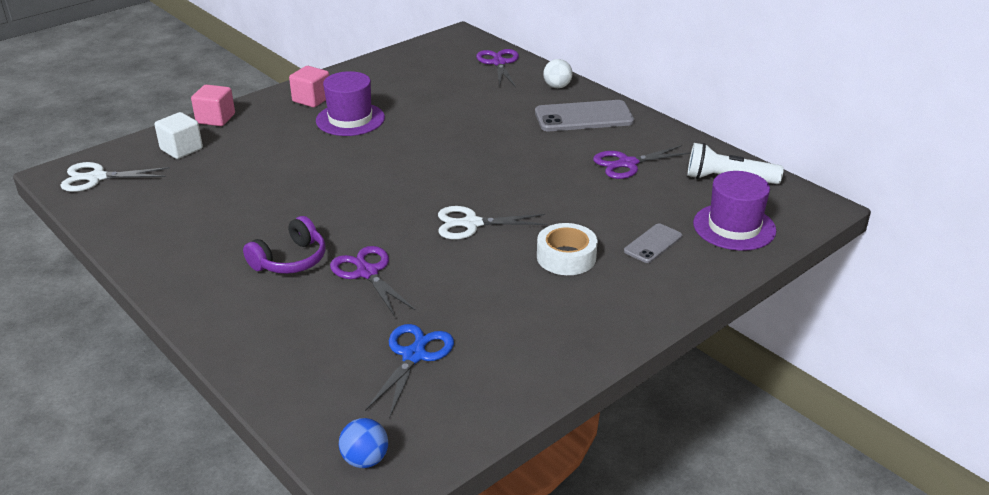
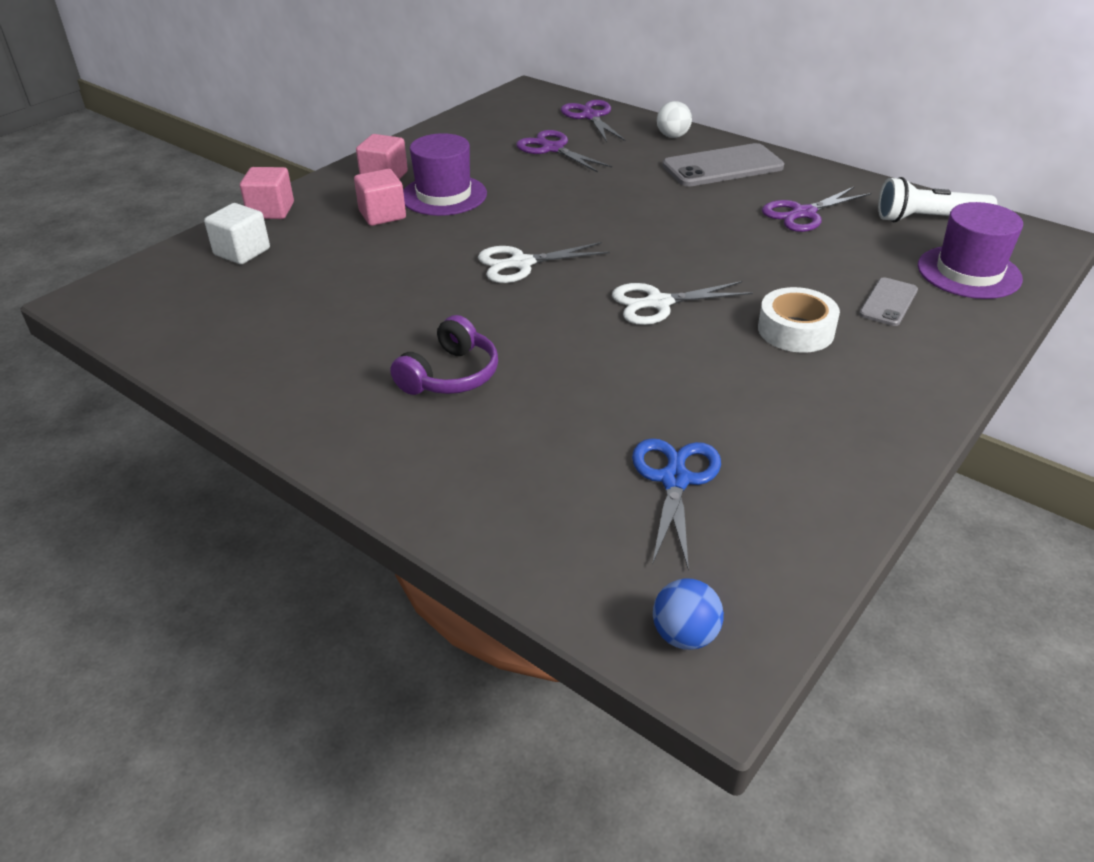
camera: 10 degrees left, 5 degrees up
white scissors [60,162,170,192] -> white scissors moved to [478,242,610,283]
purple scissors [330,246,416,317] -> purple scissors moved to [516,130,612,173]
none -> pink cube [354,169,406,226]

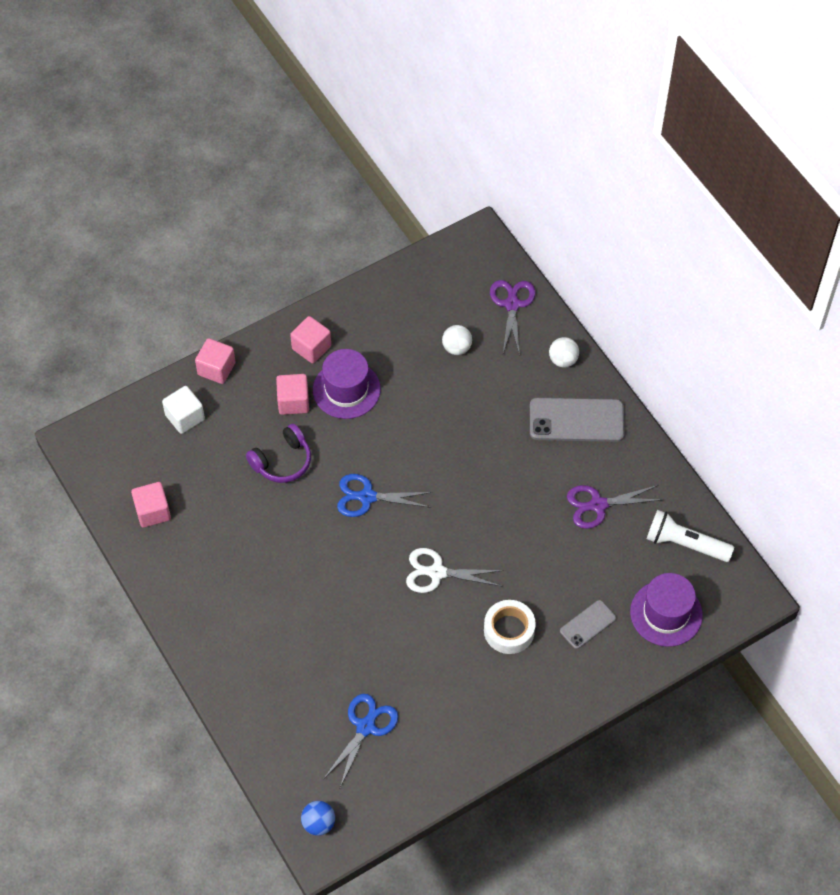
camera: 20 degrees right, 20 degrees up
purple headphones [390,315,498,395] -> purple headphones moved to [246,424,311,483]
white scissors [478,242,610,283] -> blue scissors [337,474,432,517]
purple scissors [516,130,612,173] -> white ball [442,325,472,355]
none -> pink cube [131,482,171,528]

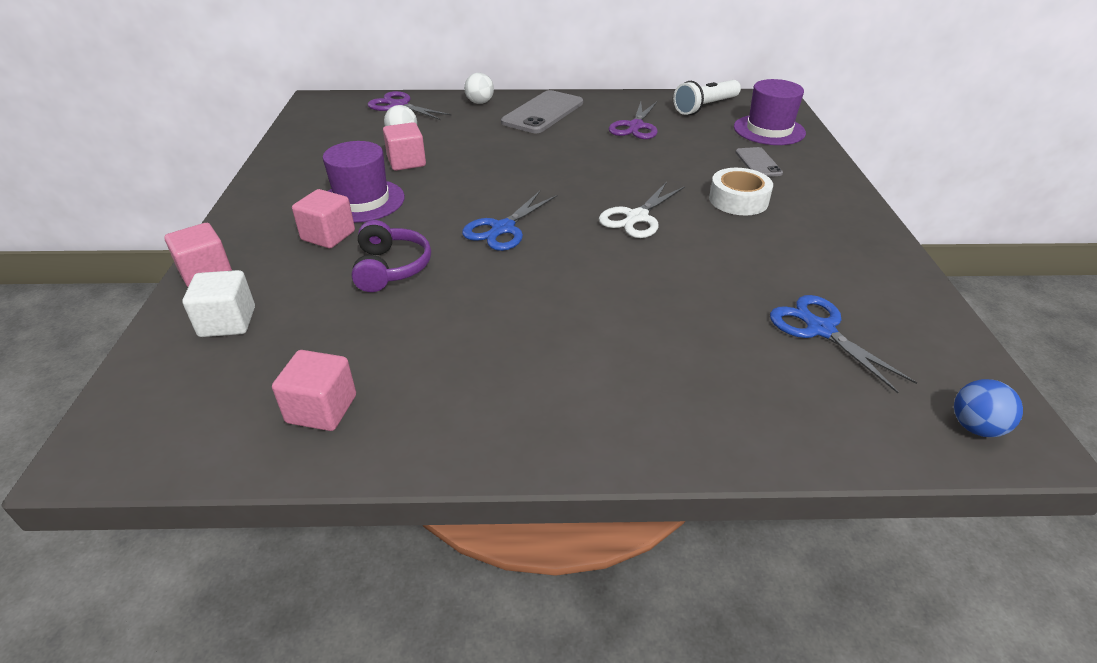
camera: 60 degrees left, 20 degrees down
pink cube [290,316,331,364] -> pink cube moved to [383,122,426,171]

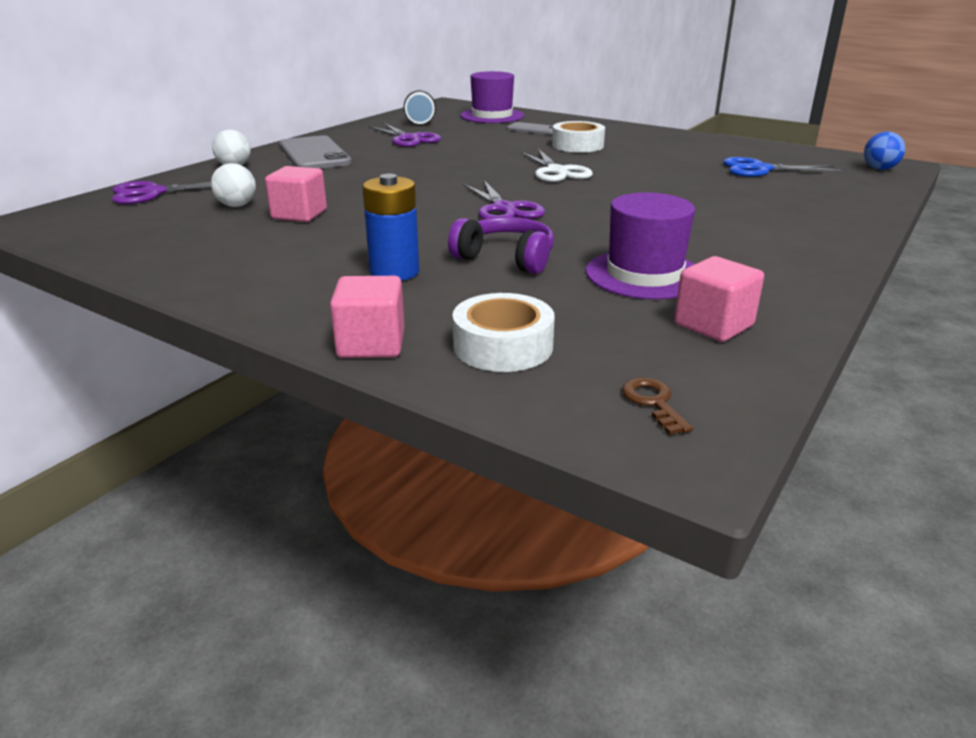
camera: 55 degrees left, 10 degrees down
white cube [182,270,255,337] -> white tape [452,293,555,372]
pink cube [292,189,355,248] -> blue battery [362,174,419,281]
purple hat [323,141,405,223] -> purple hat moved to [586,192,695,299]
blue scissors [462,191,558,251] -> purple scissors [463,180,545,219]
none -> brown key [622,377,693,435]

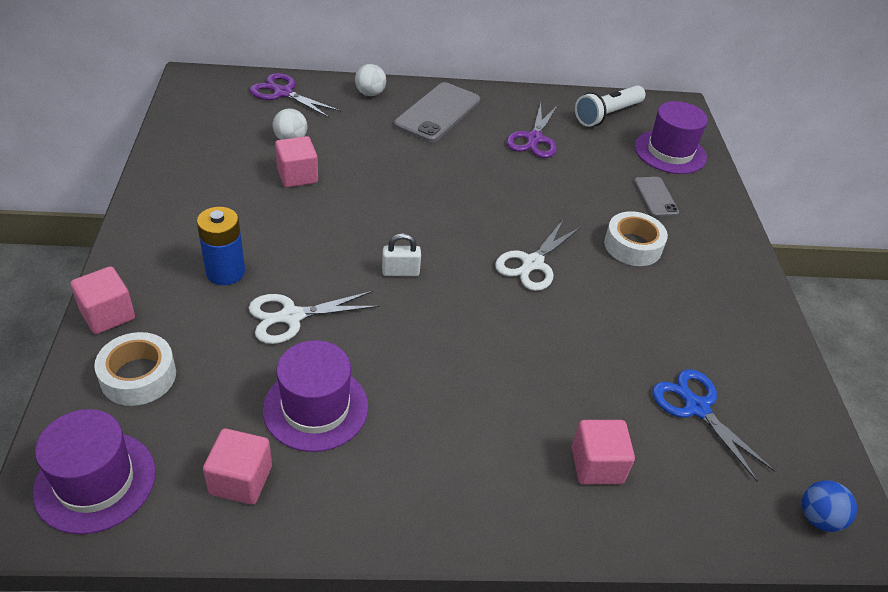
camera: 50 degrees right, 15 degrees up
purple headphones [448,217,554,274] -> white scissors [249,291,379,344]
purple scissors [463,180,545,219] -> white padlock [382,233,421,276]
brown key [622,377,693,435] -> purple hat [33,409,156,534]
none -> pink cube [572,420,635,484]

